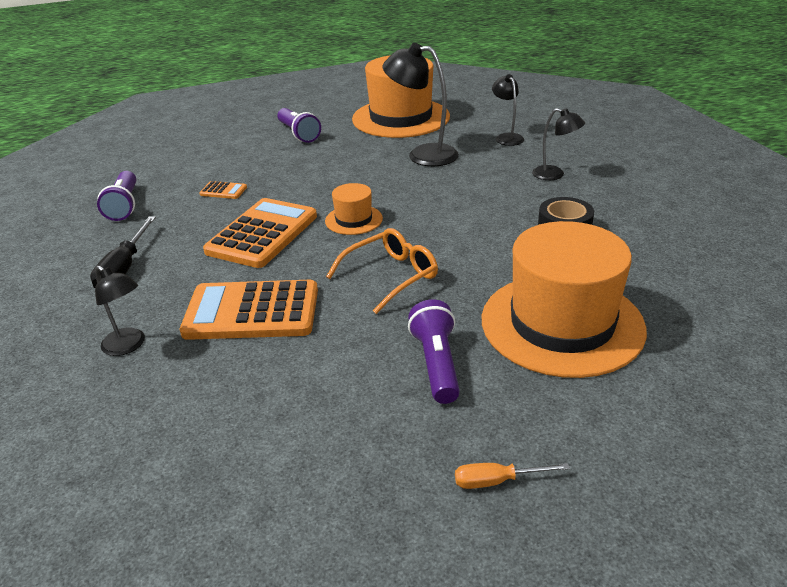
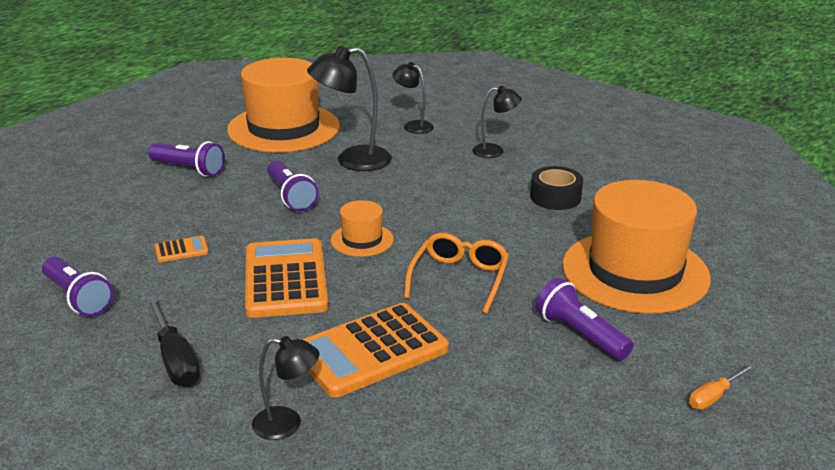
camera: 35 degrees left, 5 degrees down
none -> purple flashlight [267,161,319,212]

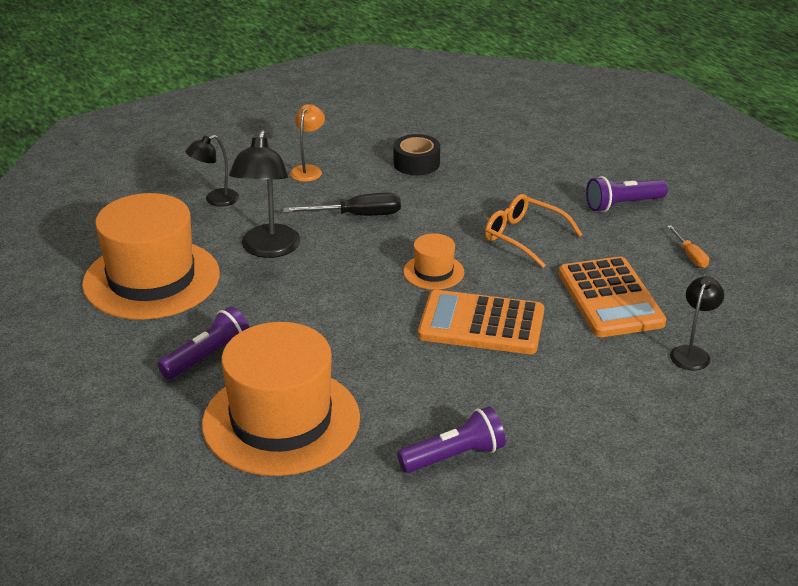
camera: 70 degrees left, 5 degrees up
black screwdriver [146,295,200,387] -> black screwdriver moved to [283,193,401,216]
orange calculator [155,236,209,262] -> none
purple flashlight [267,161,319,212] -> none
black lamp [472,86,522,158] -> orange lamp [290,104,325,182]
orange hat [562,180,711,314] -> orange hat moved to [202,322,360,476]
orange screwdriver [689,363,755,410] -> orange screwdriver moved to [667,225,709,268]

